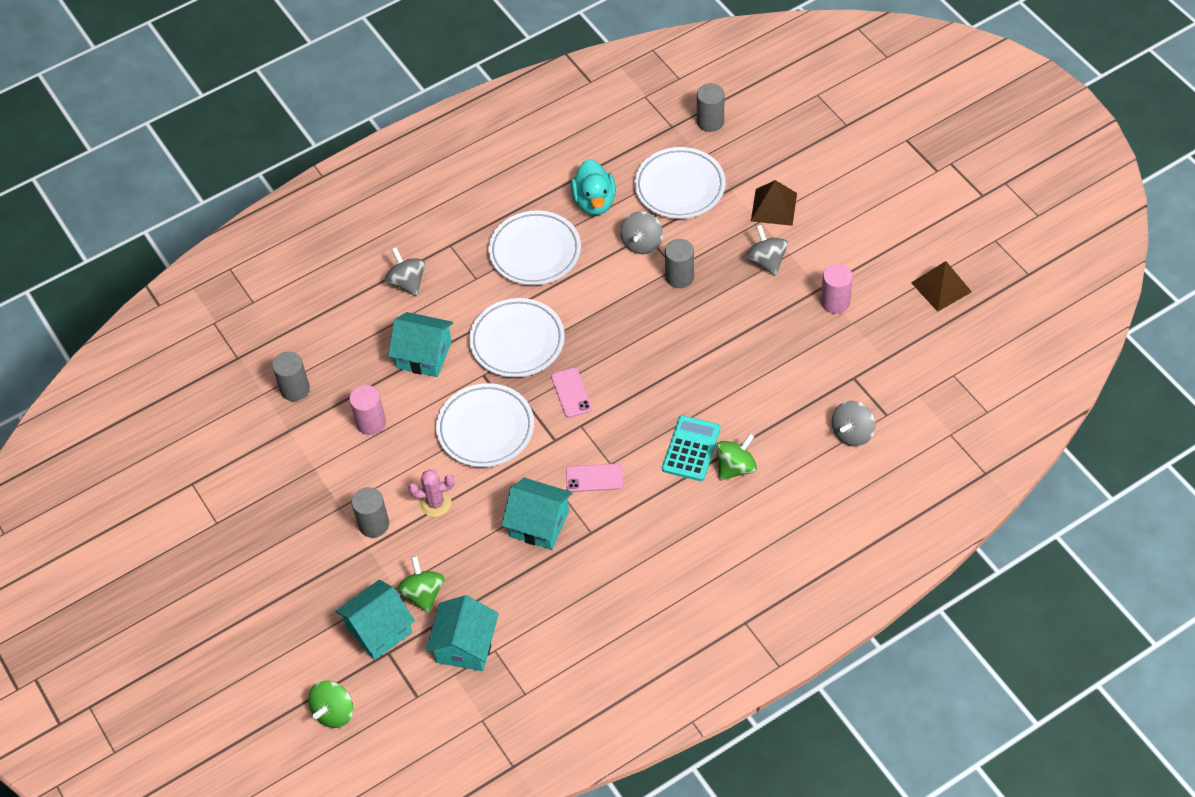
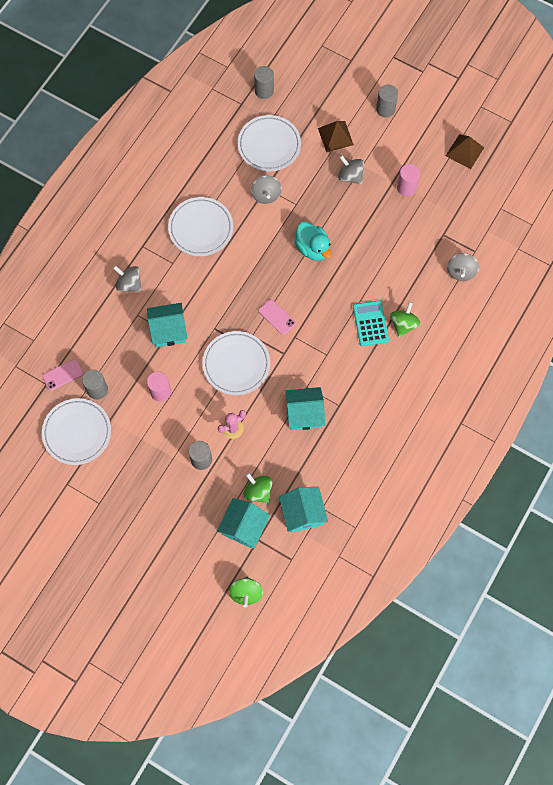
camera: 30 degrees left, 15 degrees up
white plate [469,298,565,377] -> white plate moved to [42,398,111,465]
pink phone [566,464,623,492] -> pink phone moved to [42,359,83,391]
turquoise duck [571,159,616,215] -> turquoise duck moved to [295,222,332,261]
grey cylinder [665,239,694,288] -> grey cylinder moved to [376,85,398,118]

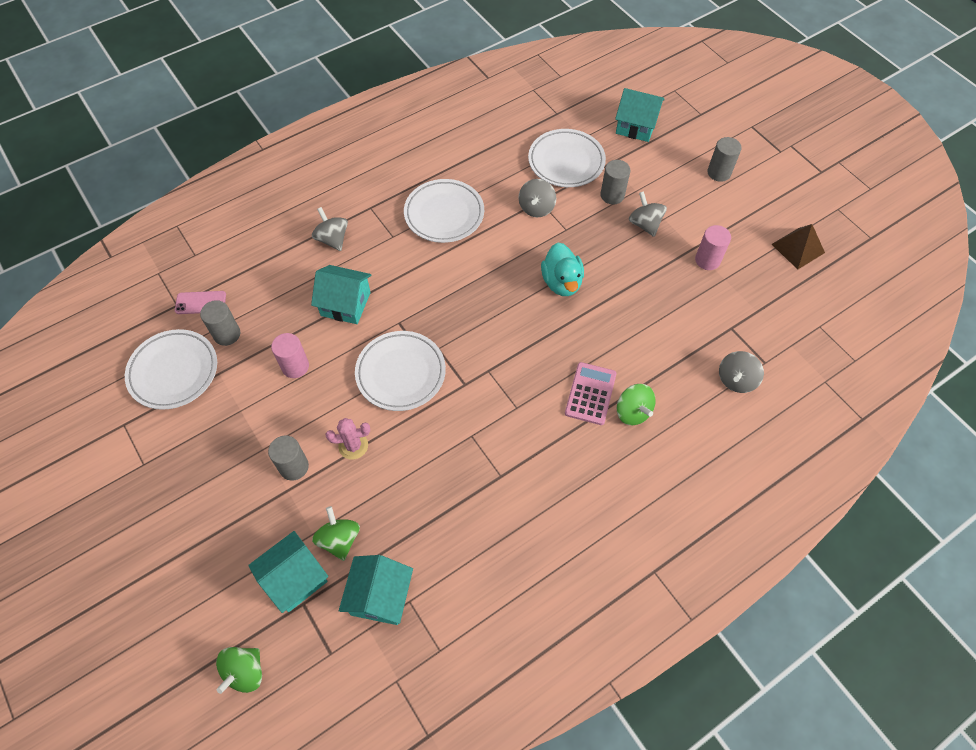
camera: 25 degrees right, 10 degrees down
grey cylinder [254,66,274,99] -> grey cylinder moved to [600,160,631,204]
pink phone [258,299,296,335] -> none
turquoise house [285,387,325,430] -> turquoise house moved to [615,88,665,142]
brown pyramid [318,121,354,152] -> none
turquoise calculator [353,300,389,346] -> pink calculator [565,362,617,425]
green spinning top [390,302,421,337] -> green spinning top turned 105 degrees clockwise [617,384,656,425]

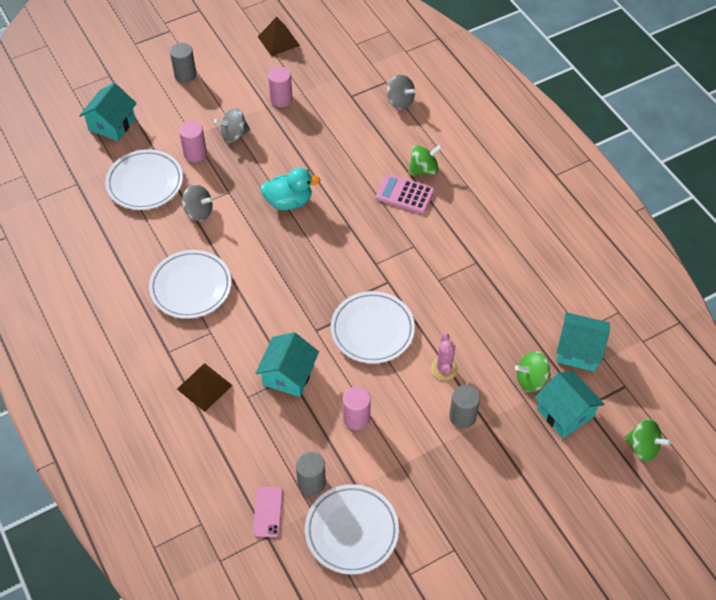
camera: 85 degrees left, 5 degrees down
grey spinning top [312,207,348,251] -> brown pyramid [177,363,233,412]
grey cylinder [600,160,631,204] -> pink cylinder [179,121,207,162]

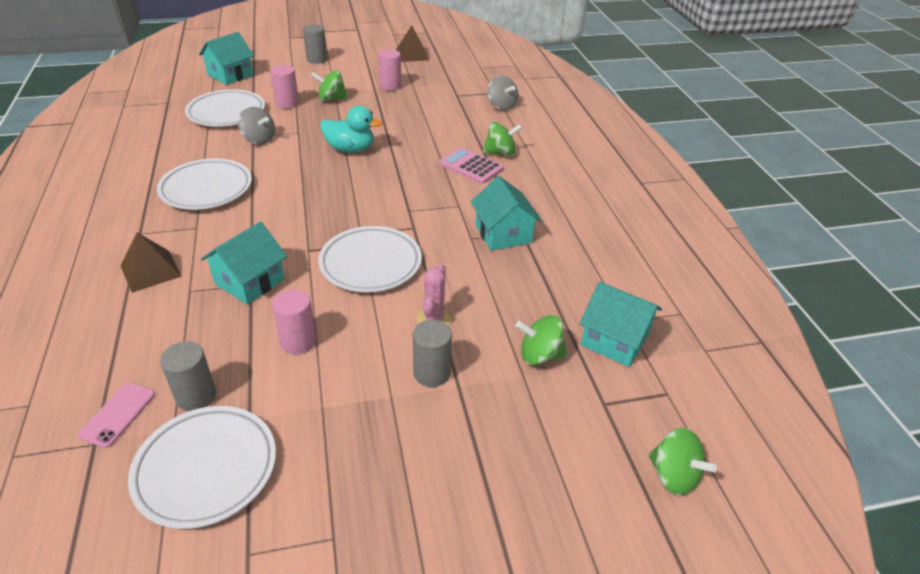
camera: 15 degrees right, 15 degrees down
grey spinning top [214,108,250,143] -> green spinning top [311,70,348,101]
turquoise house [535,371,604,438] -> turquoise house moved to [471,176,542,251]

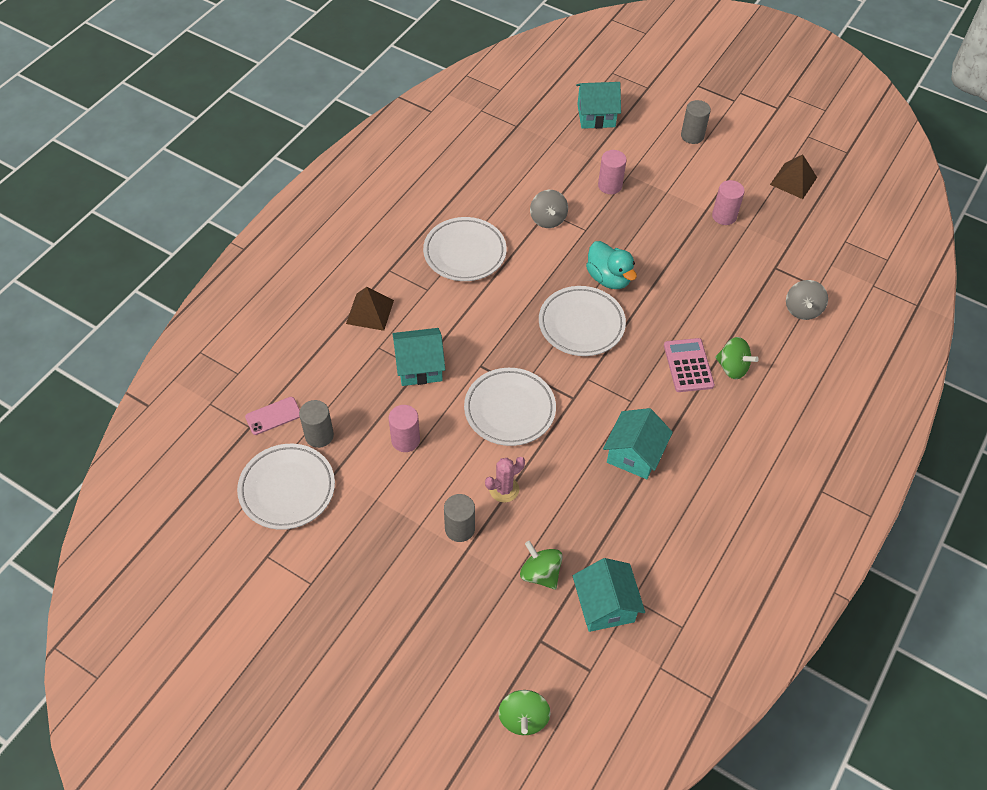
camera: 45 degrees right, 15 degrees up
white plate [185,89,265,127] -> white plate moved to [539,286,626,356]
green spinning top [311,70,348,101] -> none

